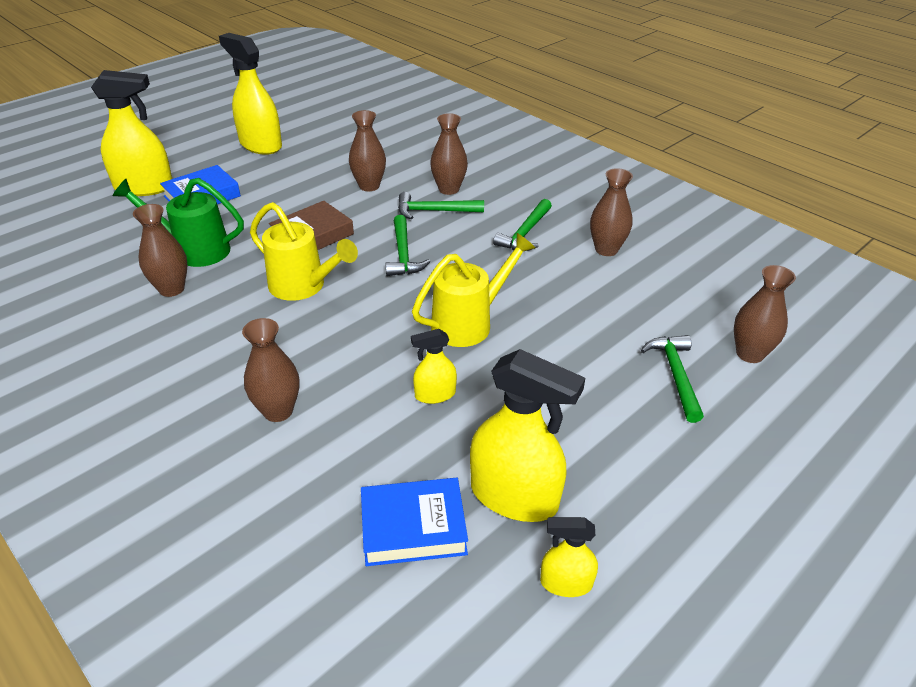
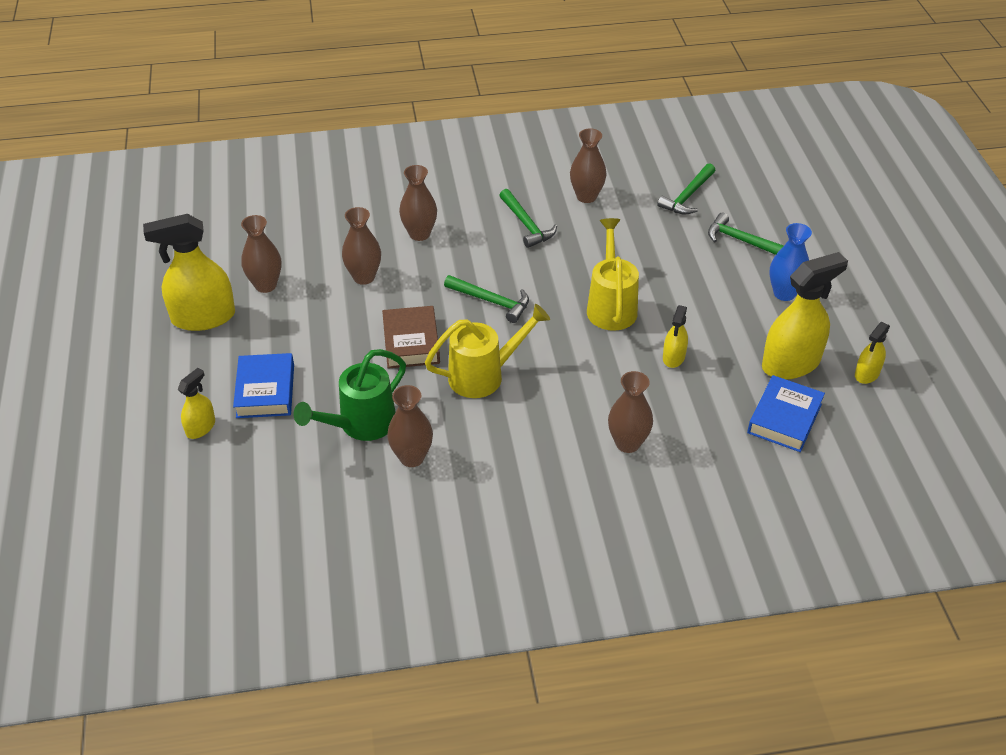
camera: 55 degrees left, 5 degrees up
yellow spray bottle [91,70,172,196] -> yellow spray bottle [178,368,215,439], size x0.51
green hammer [398,192,484,219] -> green hammer moved to [657,163,715,215]
brown vase [734,265,796,363] -> brown vase moved to [241,215,282,293]
none -> blue vase [769,223,812,301]

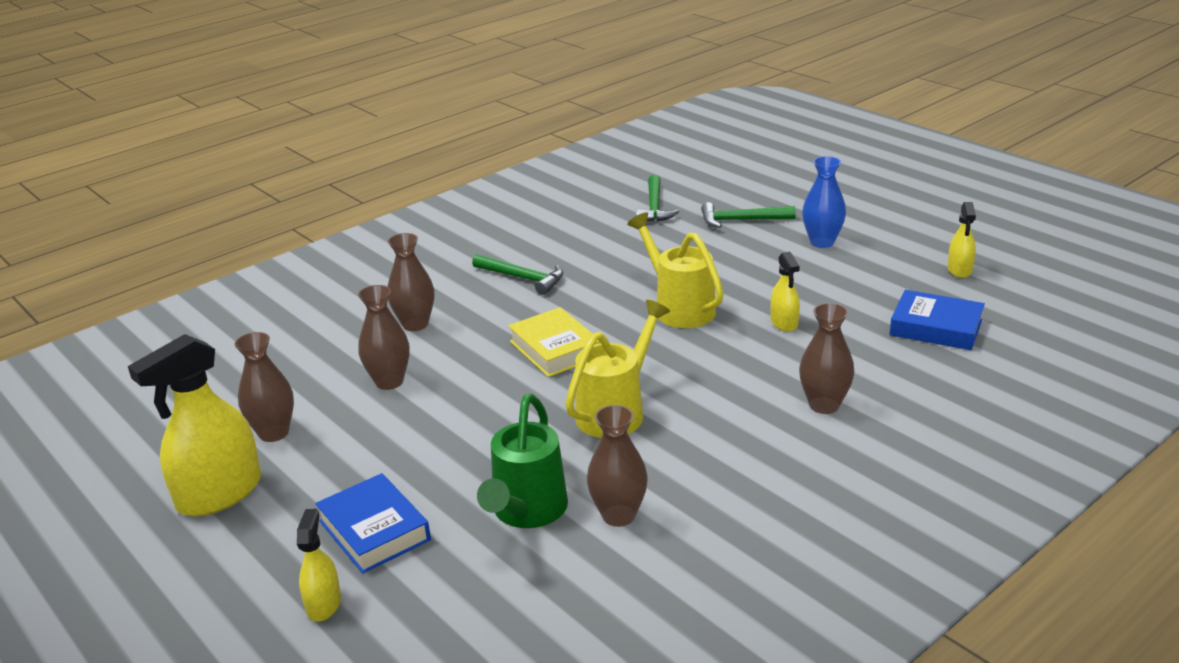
camera: 30 degrees left, 15 degrees down
brown book [382,306,440,369] -> none
green hammer [444,275,529,323] -> yellow book [508,307,600,377]
brown vase [570,128,607,203] -> none
blue book [747,375,825,452] -> blue book turned 60 degrees counterclockwise [890,290,985,350]
yellow spray bottle [762,252,848,380] -> none

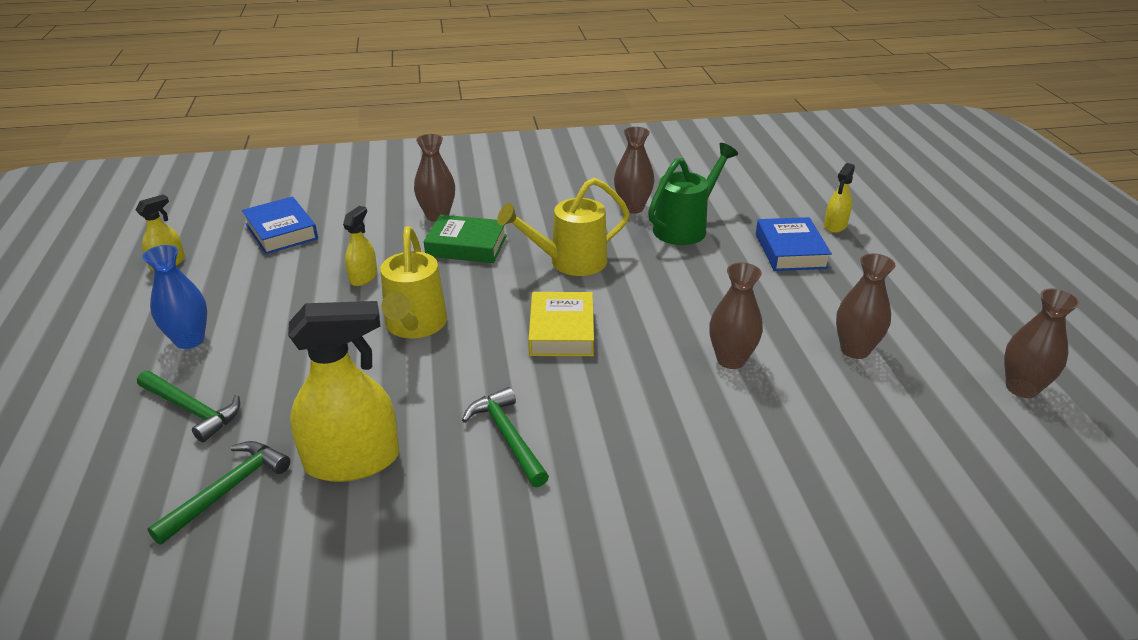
camera: 150 degrees left, 5 degrees up
yellow spray bottle [128,334,261,516] -> yellow spray bottle moved to [288,301,399,482]
brown vase [387,233,434,331] -> brown vase moved to [1004,288,1080,398]
none -> green book [424,215,507,263]

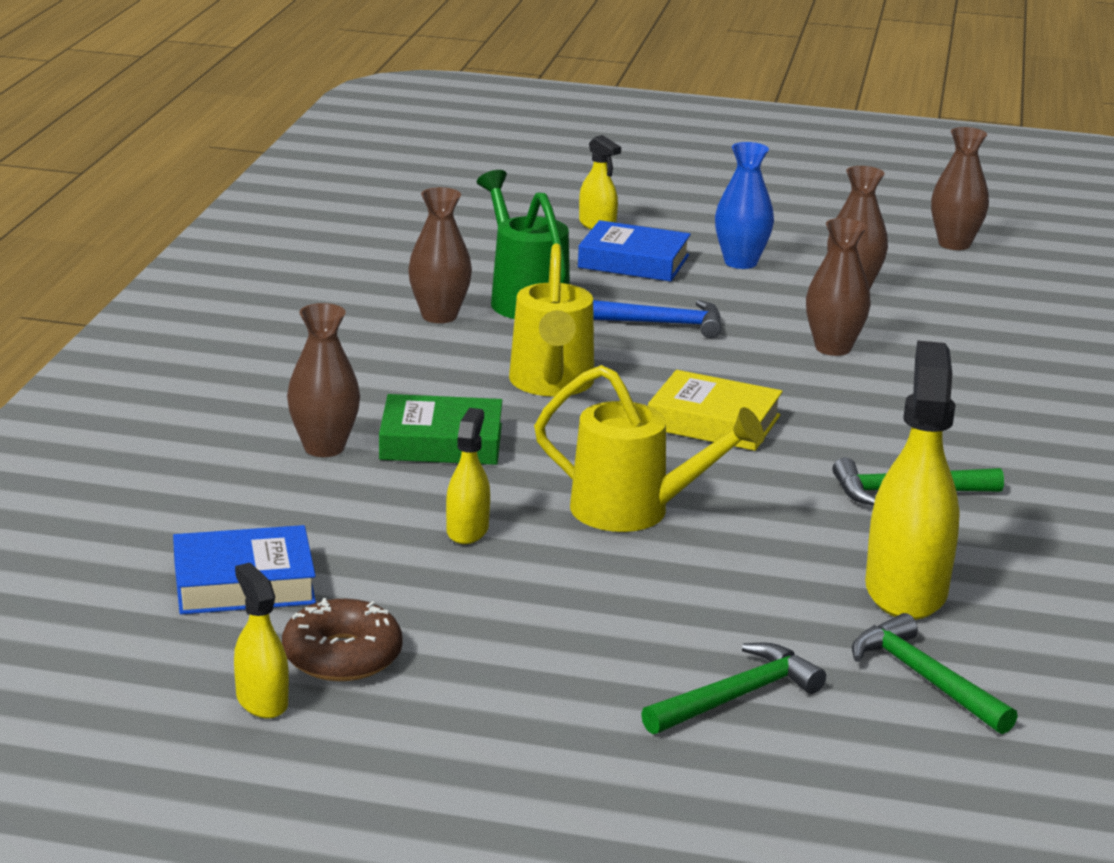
camera: 70 degrees left, 10 degrees down
blue vase [142,245,207,349] -> blue vase moved to [715,142,774,269]
yellow spray bottle [343,206,377,286] -> yellow spray bottle turned 60 degrees clockwise [446,408,490,544]
green book [424,215,507,263] -> green book turned 60 degrees clockwise [379,394,502,465]
none -> brown donut [282,598,403,681]
none -> blue hammer [593,300,721,338]

